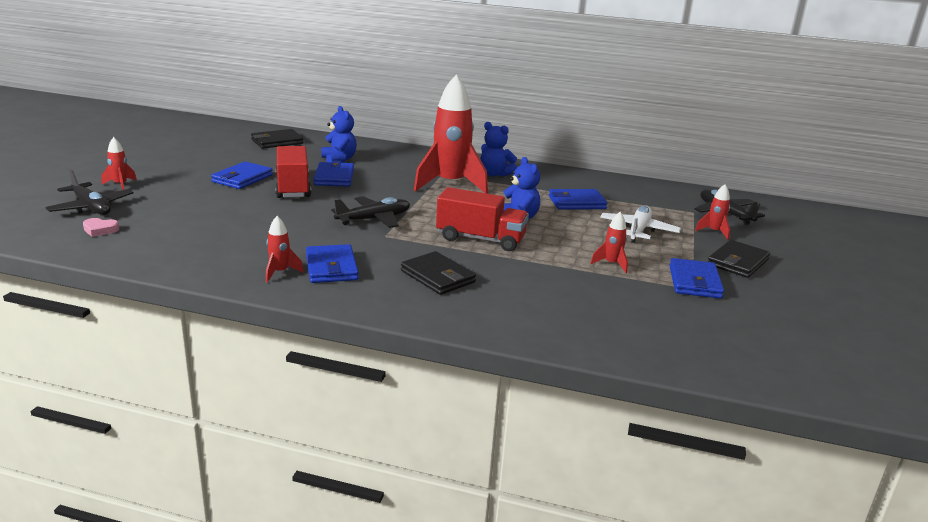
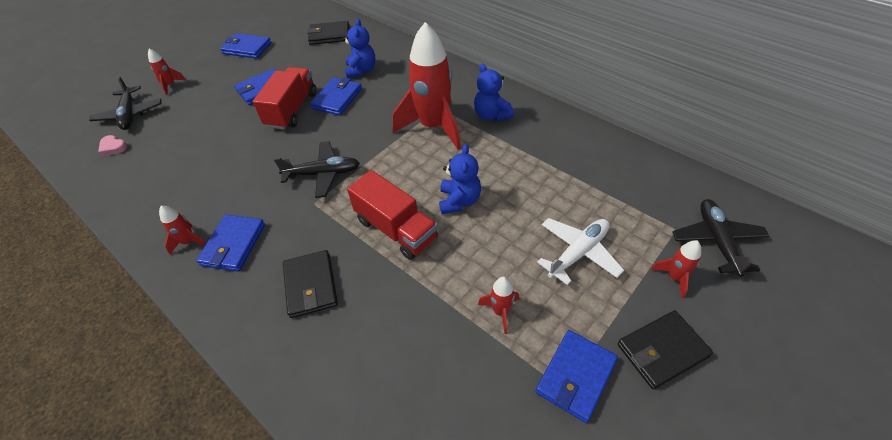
camera: 30 degrees right, 25 degrees up
blue wallet [549,189,607,210] -> blue wallet moved to [220,33,271,59]

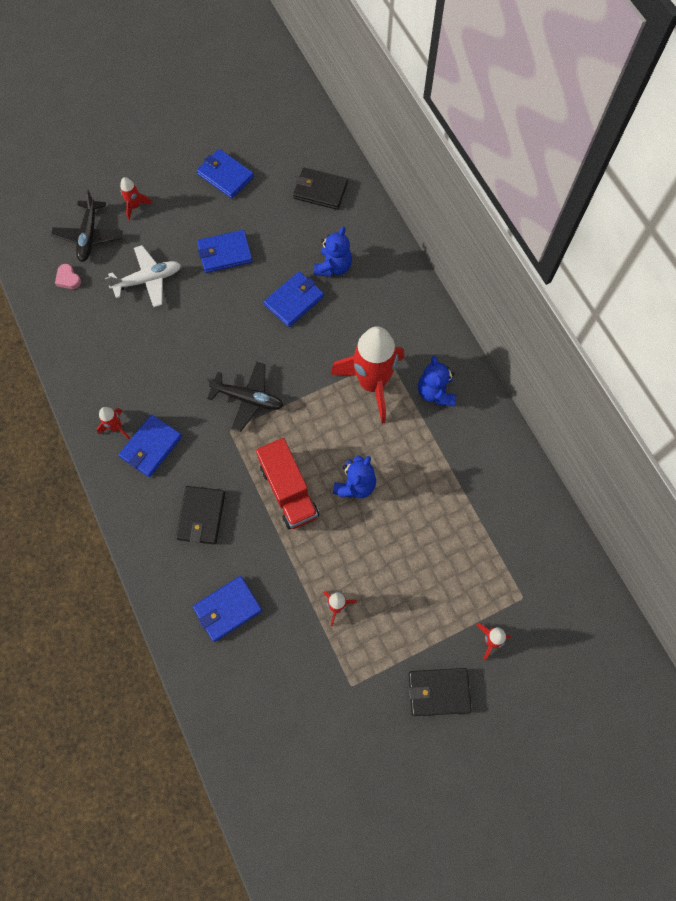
camera: 20 degrees right, 20 degrees up
red truck [253,67,316,130] -> none
blue wallet [535,330,618,423] -> blue wallet moved to [193,576,262,642]
white plane [537,218,624,285] -> white plane moved to [105,245,181,307]
black plane [672,199,769,277] -> none

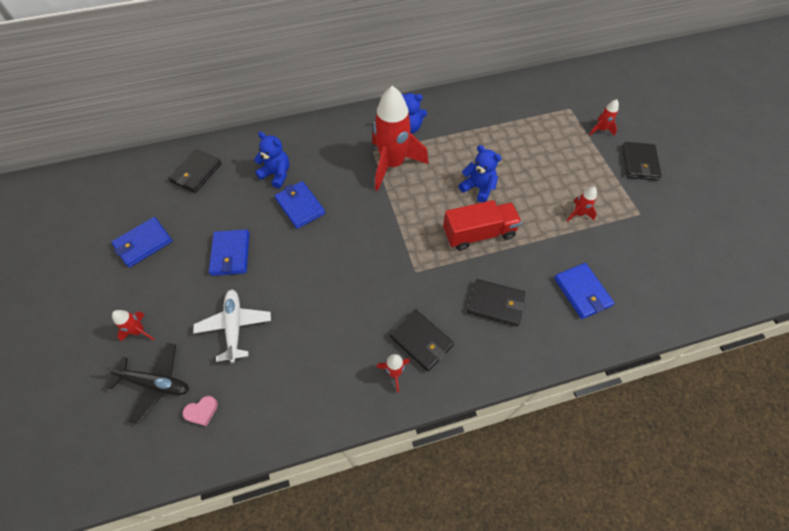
camera: 80 degrees left, 10 degrees down
blue wallet [119,414,182,477] -> black wallet [390,309,454,372]
black plane [207,362,284,432] -> none

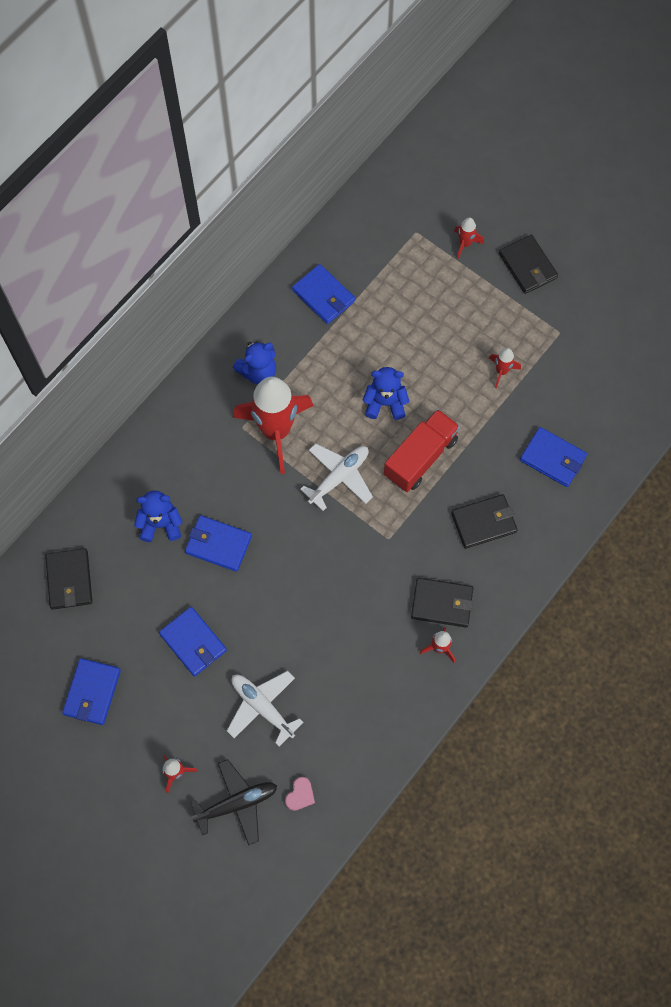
camera: 35 degrees left, 10 degrees up
none -> blue wallet [292,264,355,324]
none -> white plane [300,443,373,511]

